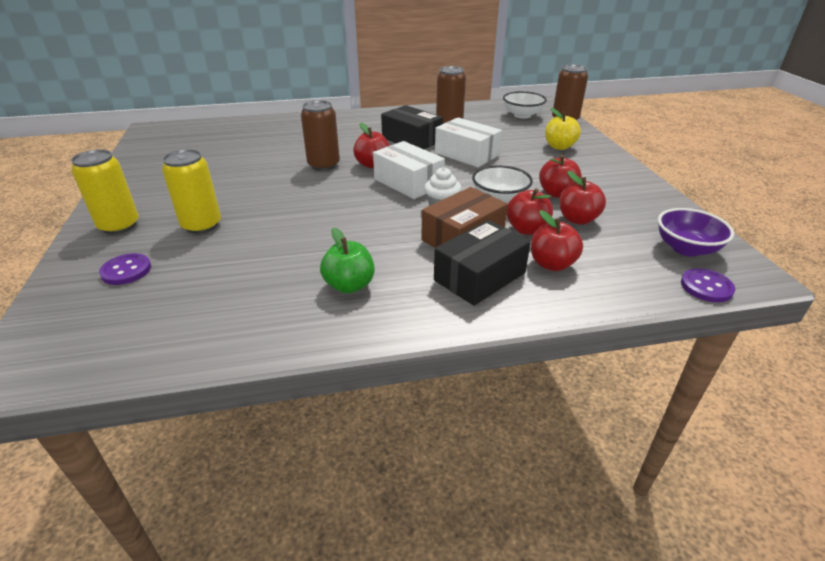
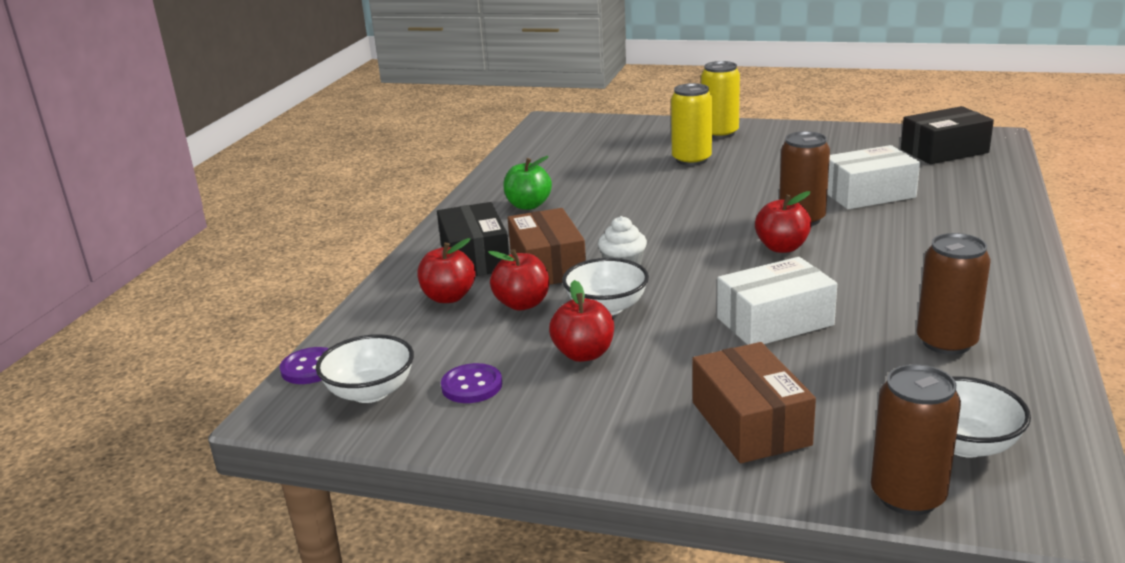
camera: 120 degrees right, 10 degrees down
purple button [99,253,151,285] -> purple button moved to [441,363,502,403]
white box [373,141,445,199] -> white box moved to [827,145,920,209]
black box [381,105,443,149] -> black box moved to [901,106,994,164]
yellow apple [545,108,581,150] -> brown box [692,342,816,463]
red apple [559,171,606,225] -> none
purple bowl [658,208,734,256] -> white bowl [316,334,414,403]

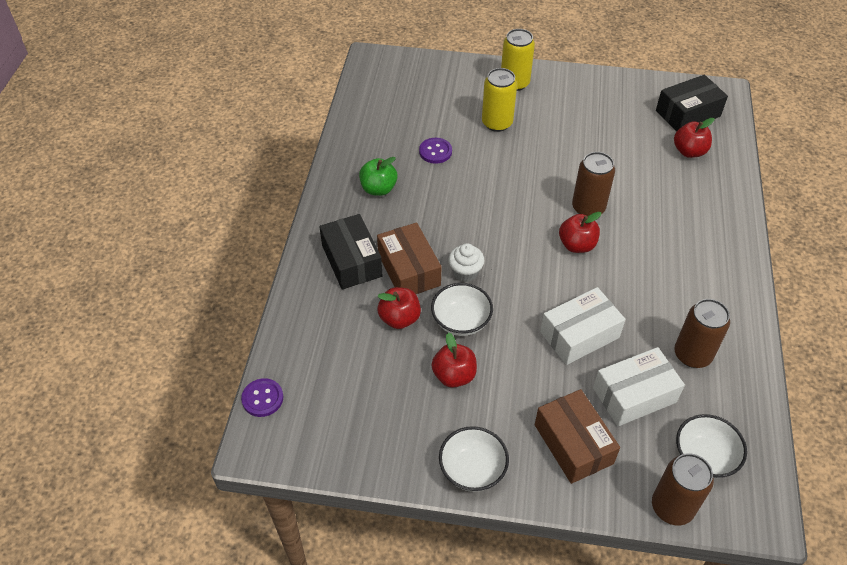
camera: 10 degrees left, 25 degrees up
white bowl [316,334,414,403] -> white bowl moved to [439,426,509,492]
red apple [417,238,476,303] -> red apple moved to [674,118,714,158]
purple button [441,363,502,403] -> purple button moved to [419,138,452,164]
white box [827,145,920,209] -> white box moved to [593,347,685,426]

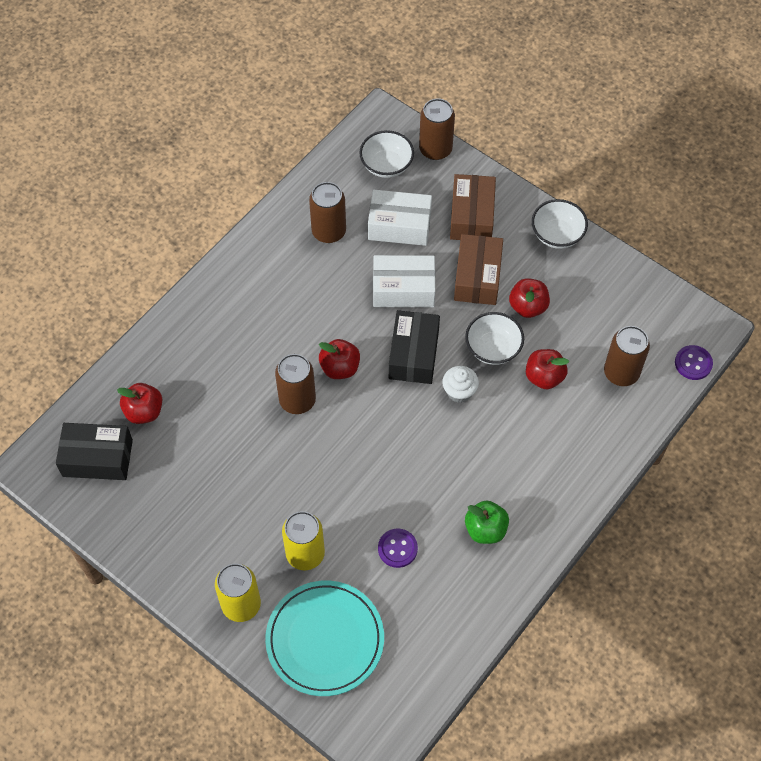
camera: 150 degrees left, 10 degrees up
black box [319,214,383,290] -> black box moved to [389,310,440,384]
brown box [377,222,441,294] -> brown box moved to [454,234,503,305]
none -> turquoise plate [265,581,384,696]
none -> brown can [604,326,650,386]

